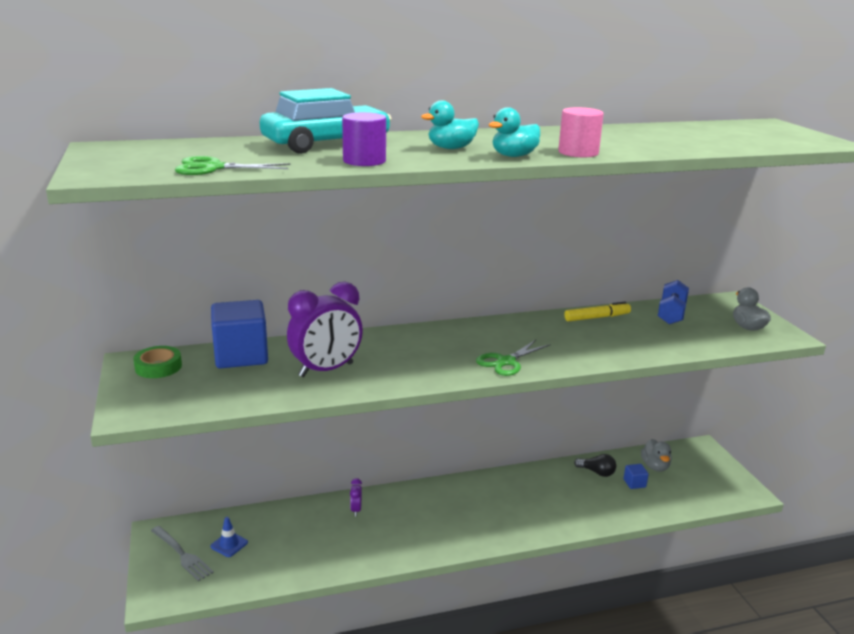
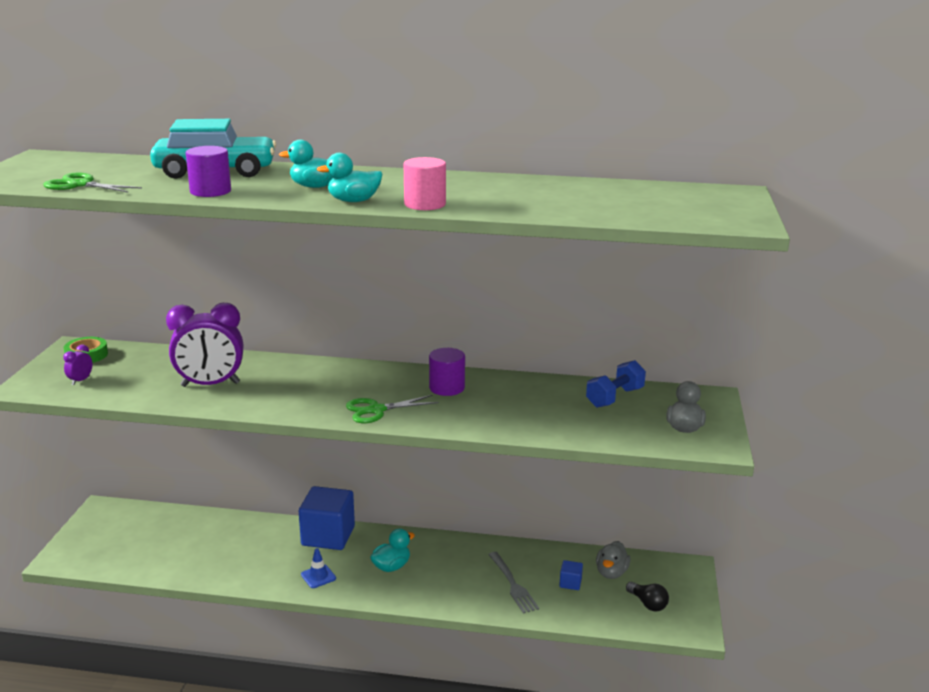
camera: 25 degrees right, 0 degrees up
grey fork [151,526,214,581] -> grey fork moved to [488,552,539,613]
blue traffic cone [210,517,248,557] -> blue traffic cone moved to [301,548,336,588]
blue cube [211,300,268,368] -> blue cube moved to [299,486,355,550]
purple clock [350,478,362,516] -> purple clock moved to [63,345,92,385]
yellow marker [564,302,631,322] -> none
black light bulb [574,454,616,477] -> black light bulb moved to [626,582,669,611]
none -> turquoise duck [370,528,415,572]
none -> purple cylinder [429,348,465,396]

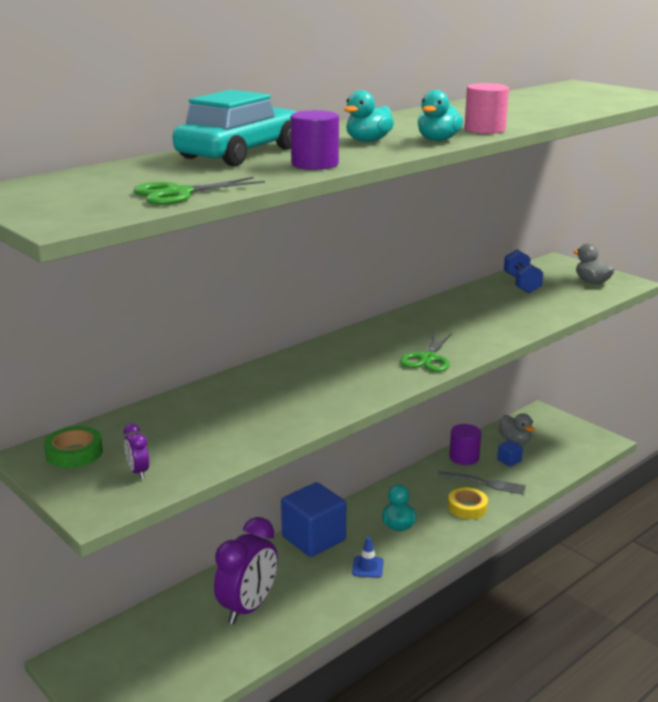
camera: 50 degrees left, 0 degrees up
purple clock [166,303,243,387] -> purple clock moved to [214,517,278,624]
purple cylinder [429,348,465,396] -> purple cylinder moved to [449,424,481,465]
black light bulb [626,582,669,611] -> none
none -> yellow tape [448,488,488,519]

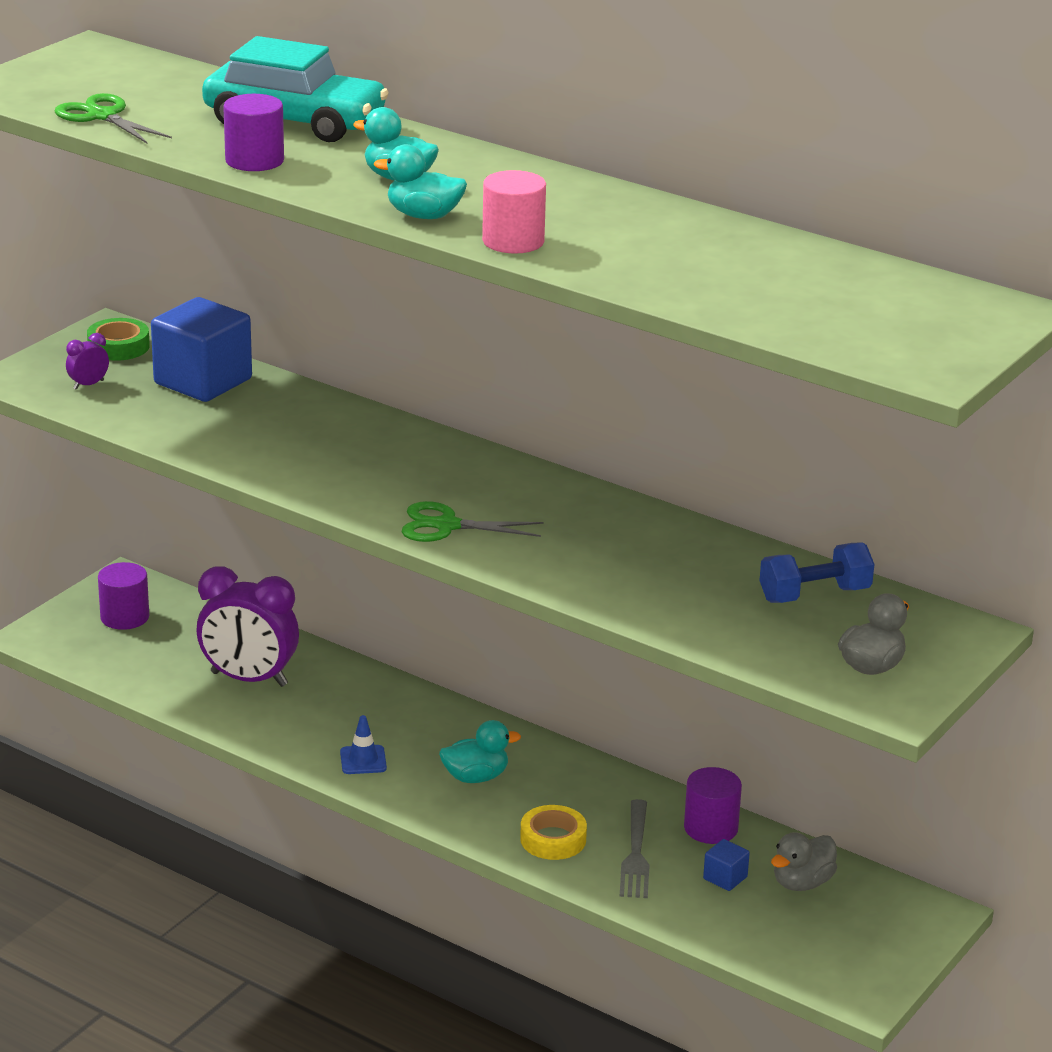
camera: 75 degrees right, 5 degrees up
blue cube [281,482,346,557] -> blue cube moved to [151,297,252,402]
none -> purple cylinder [98,562,149,630]

